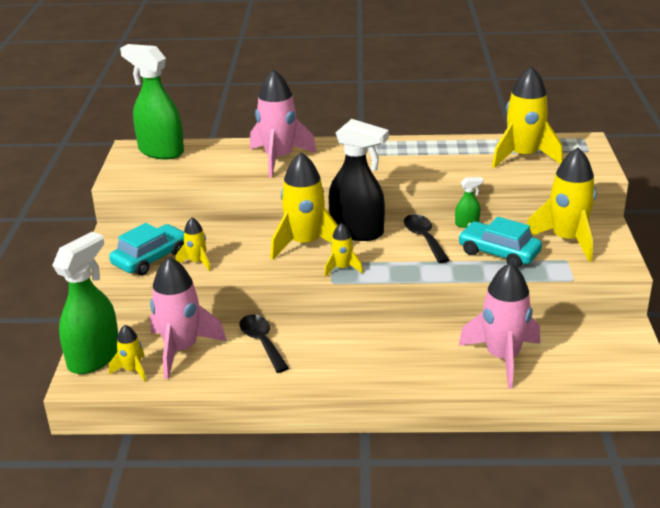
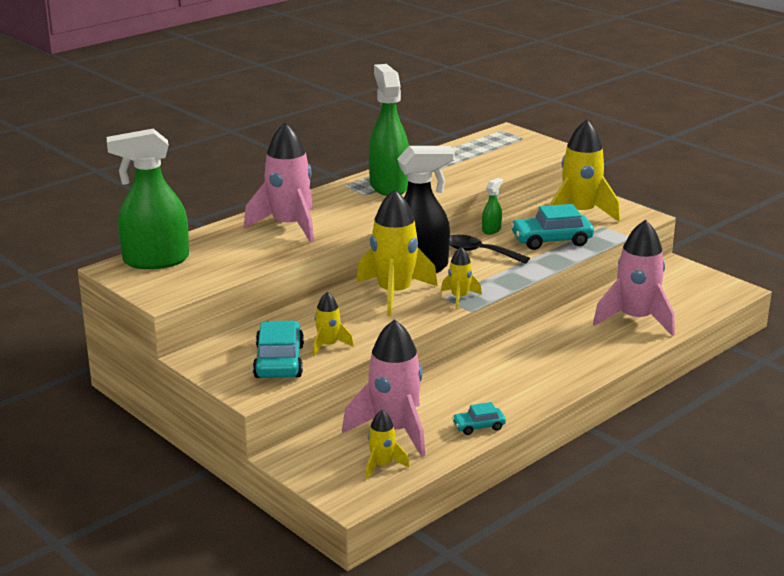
camera: 45 degrees left, 5 degrees down
green spray bottle [52,232,118,374] -> green spray bottle moved to [369,64,409,196]
black spoon [240,314,289,373] -> none
yellow rocket [492,66,563,168] -> none
none -> turquoise car [452,402,506,435]

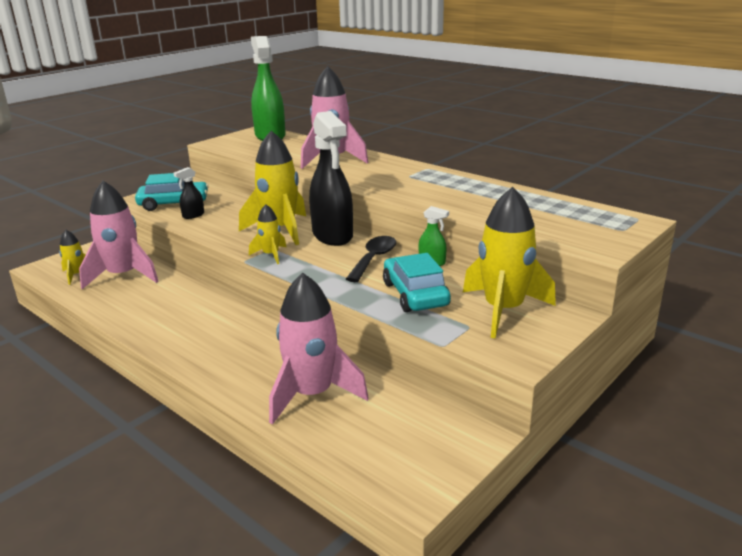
camera: 85 degrees right, 0 degrees up
yellow rocket [313,292,354,356] -> black spray bottle [174,167,204,219]
green spray bottle [369,64,409,196] -> none
turquoise car [452,402,506,435] -> none

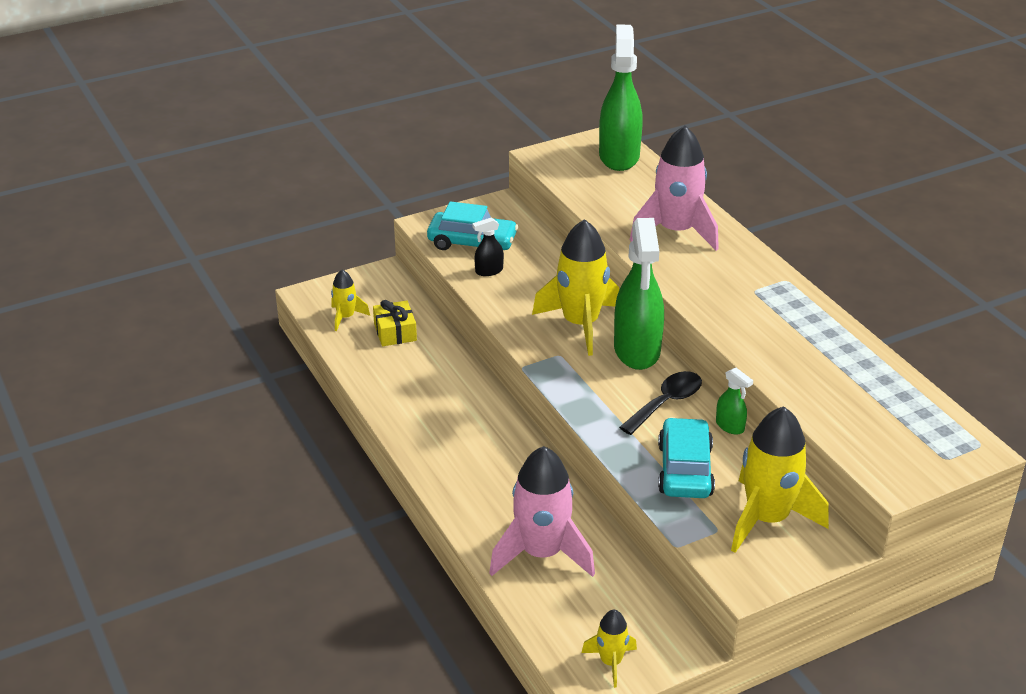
camera: 20 degrees right, 10 degrees up
pink rocket [79,181,159,289] -> yellow gift [373,300,417,346]
yellow rocket [249,204,286,264] -> yellow rocket moved to [582,610,637,688]
black spray bottle [309,111,353,246] -> green spray bottle [614,218,664,370]

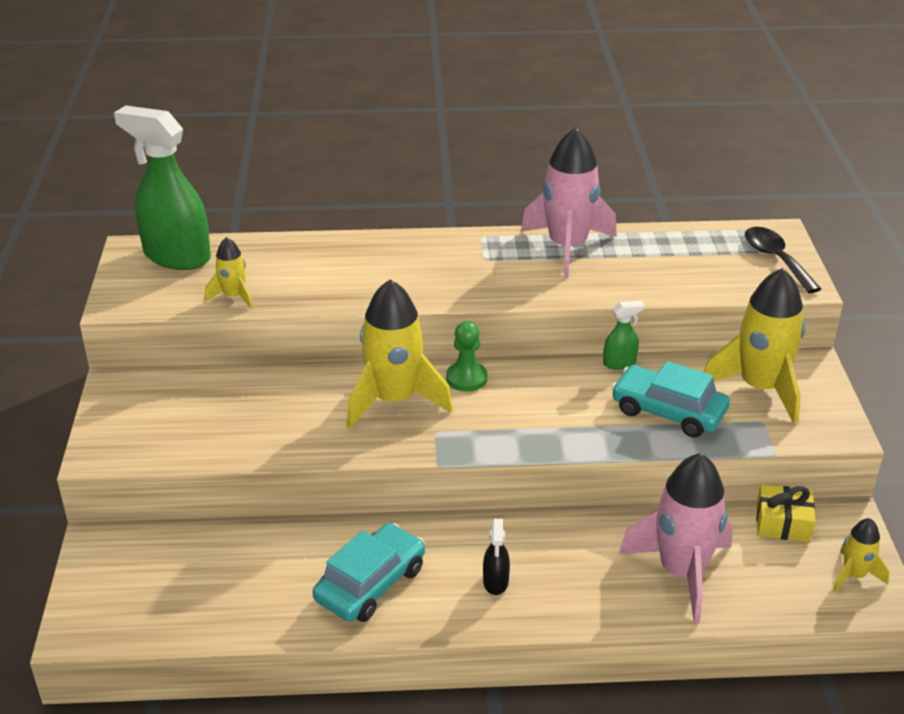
camera: 65 degrees left, 0 degrees up
yellow rocket [331,270,370,331] -> yellow rocket moved to [205,237,253,309]
yellow gift [373,300,417,346] -> yellow gift moved to [756,484,815,542]
turquoise car [427,201,518,250] -> turquoise car moved to [313,523,425,622]
black spray bottle [472,217,504,276] -> black spray bottle moved to [483,519,510,595]
green spray bottle [614,218,664,370] -> green pawn [446,321,487,392]
black spoon [619,371,702,435] -> black spoon moved to [745,227,821,293]
pink rocket [630,125,719,251] -> pink rocket moved to [521,127,617,278]

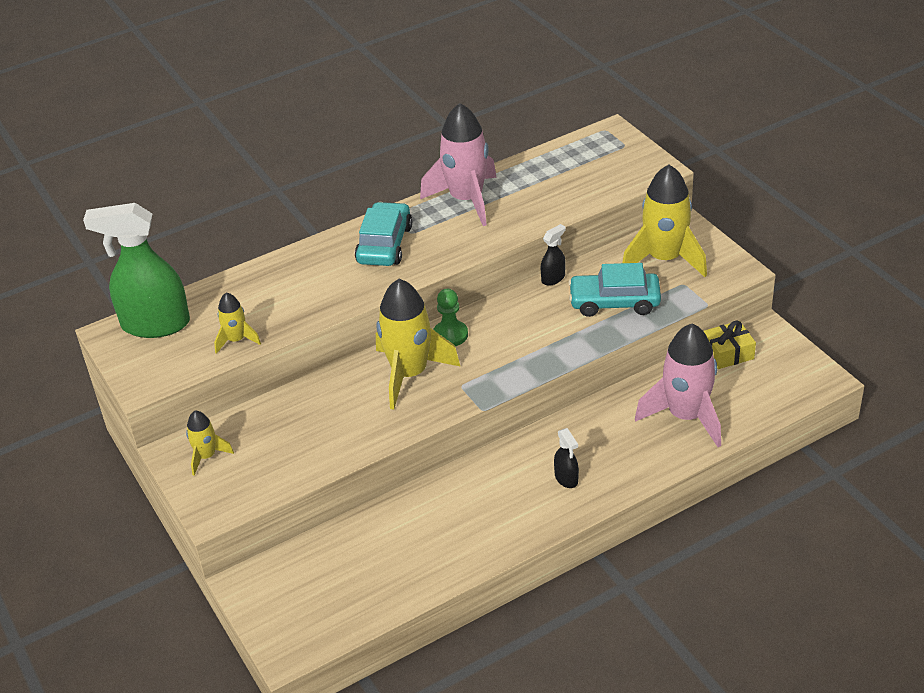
camera: 25 degrees left, 5 degrees up
turquoise car [313,523,425,622] -> turquoise car moved to [355,202,412,266]
green spray bottle [603,301,645,370] -> black spray bottle [541,224,566,286]
black spoon [745,227,821,293] -> none
yellow rocket [833,518,889,592] -> yellow rocket moved to [186,411,234,476]

